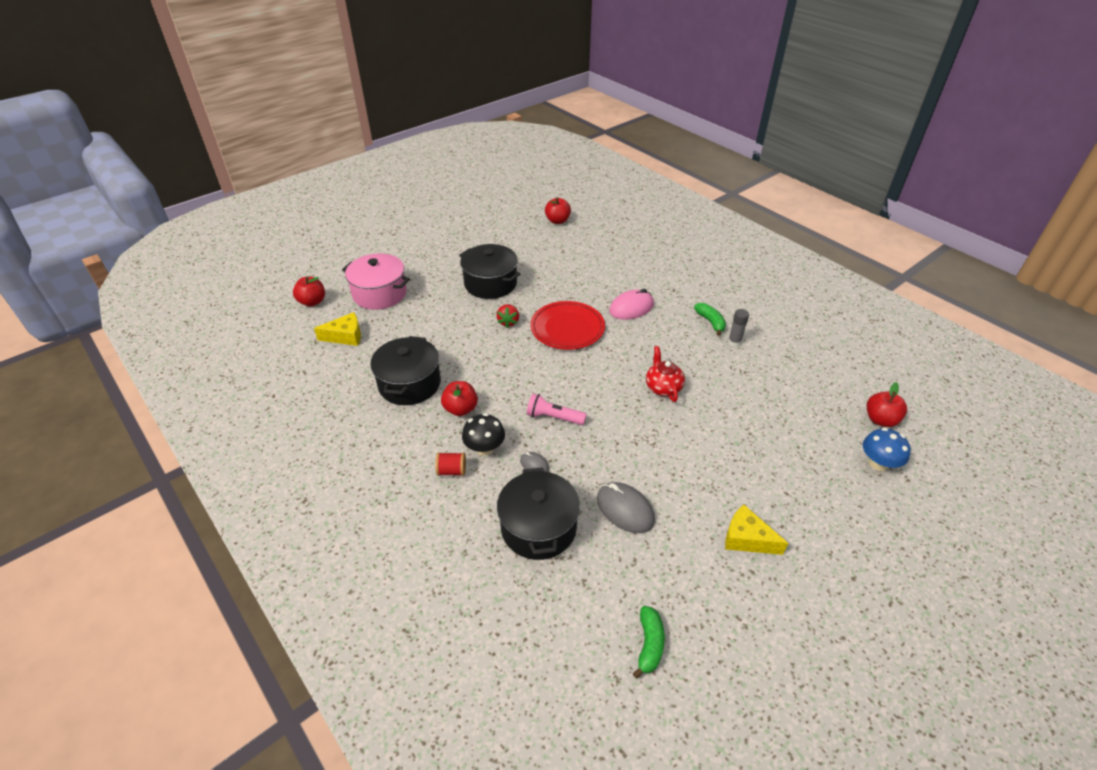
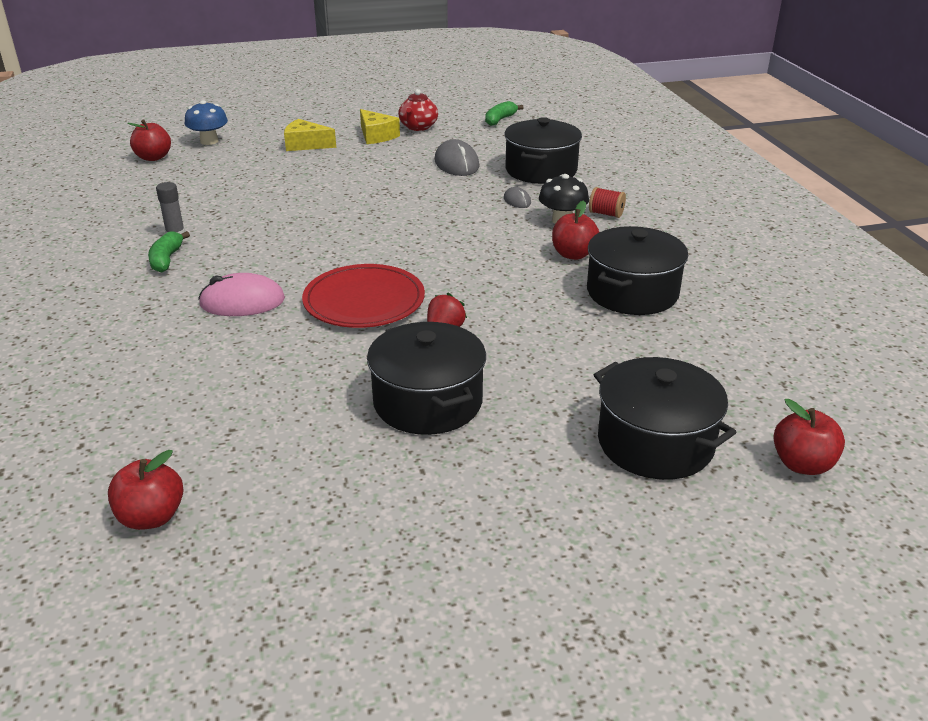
camera: 155 degrees left, 10 degrees down
yellow cheese [314,312,361,346] -> yellow cheese moved to [284,119,336,151]
pink pot [342,253,410,310] -> black pot [594,357,736,480]
pink flashlight [527,393,587,425] -> none
red teapot [646,346,685,402] -> red teapot moved to [398,89,438,131]

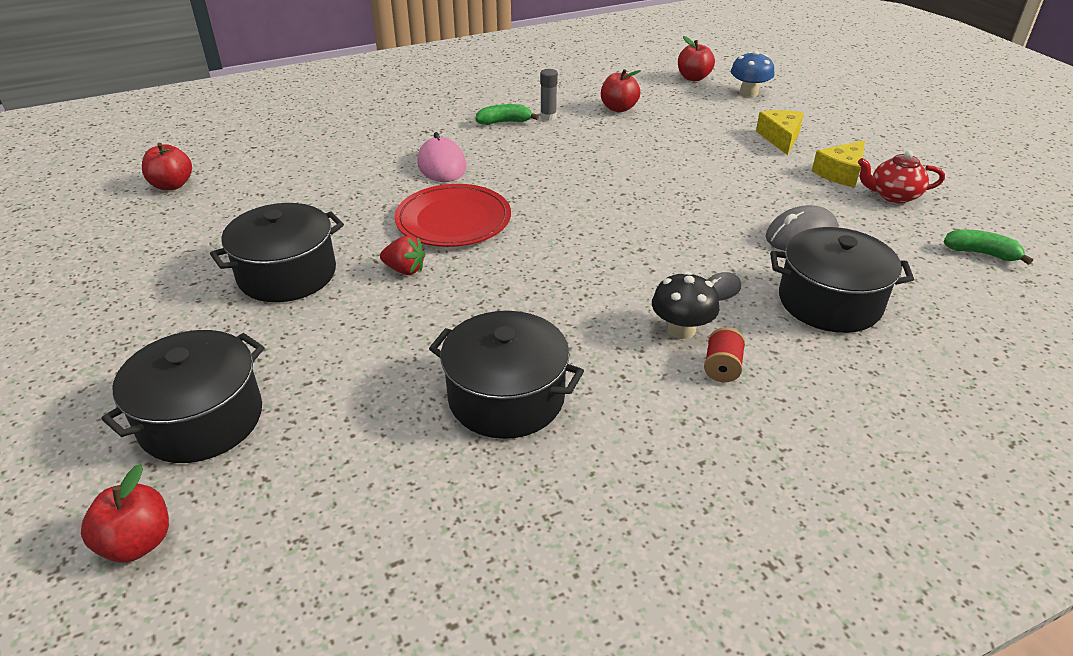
camera: 80 degrees right, 5 degrees up
red apple [552,200,599,260] -> red apple moved to [601,69,641,112]

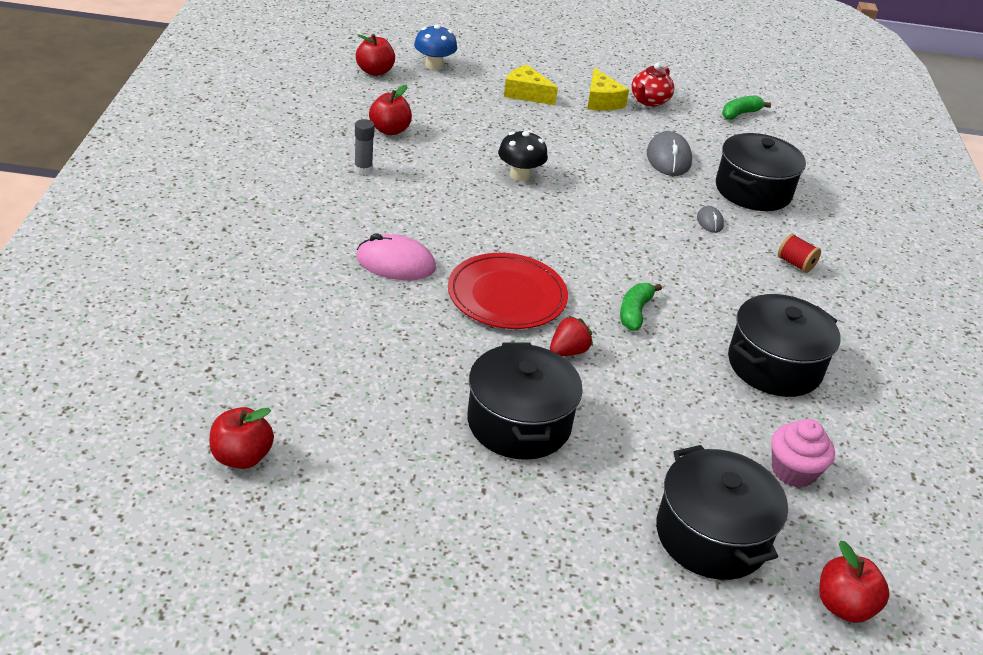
camera: 65 degrees left, 0 degrees up
green banana [476,104,539,125] -> green banana moved to [620,283,662,331]
black mushroom [652,271,719,339] -> black mushroom moved to [498,130,548,181]
none -> pink cupcake [771,419,835,488]

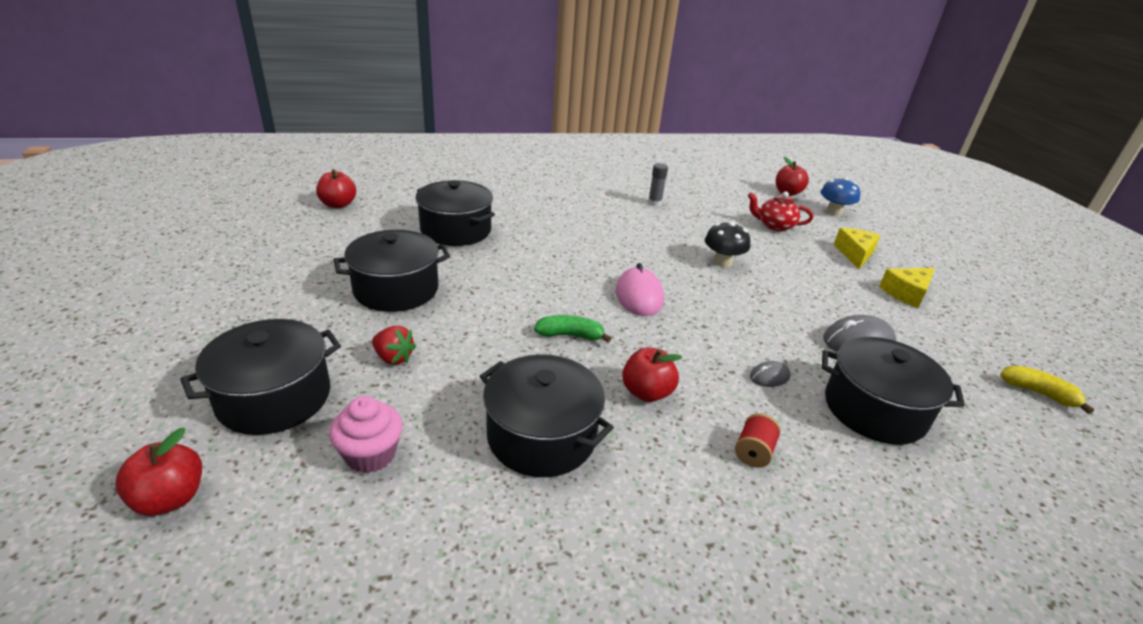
camera: 75 degrees right, 5 degrees down
pink mouse [356,234,436,280] -> pink mouse moved to [616,263,664,316]
red apple [369,85,412,135] -> red apple moved to [622,348,682,402]
red plate [448,253,568,329] -> none
red strawberry [550,316,593,356] -> red strawberry moved to [372,326,416,365]
red teapot [631,63,675,107] -> red teapot moved to [748,192,813,231]
green banana [722,96,771,120] -> yellow banana [1000,366,1094,414]
none -> black pot [416,180,495,246]

